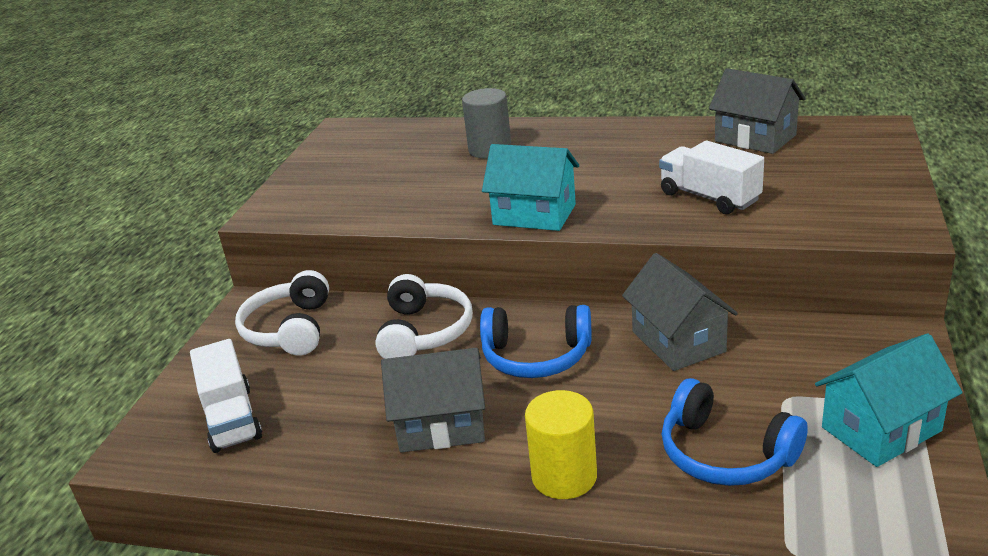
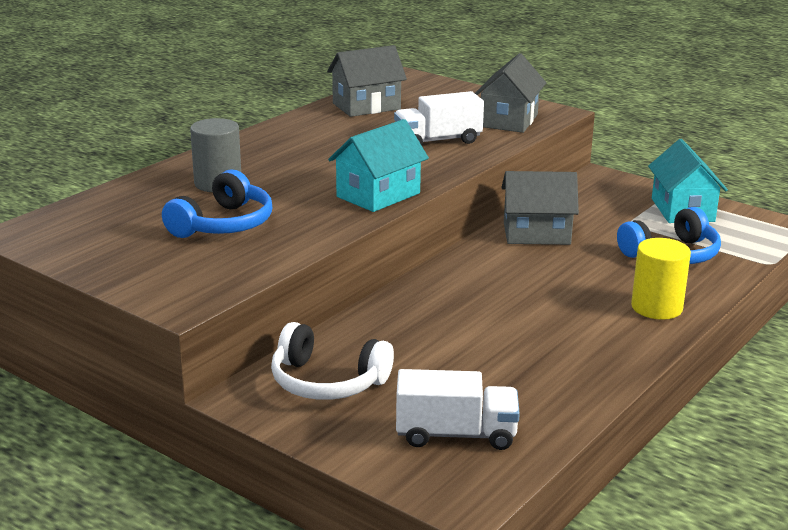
camera: 70 degrees left, 5 degrees down
white headphones [375,274,473,359] -> none
grey house [381,348,485,452] -> grey house moved to [475,53,546,133]
blue headphones [480,305,591,378] -> blue headphones moved to [162,169,272,238]

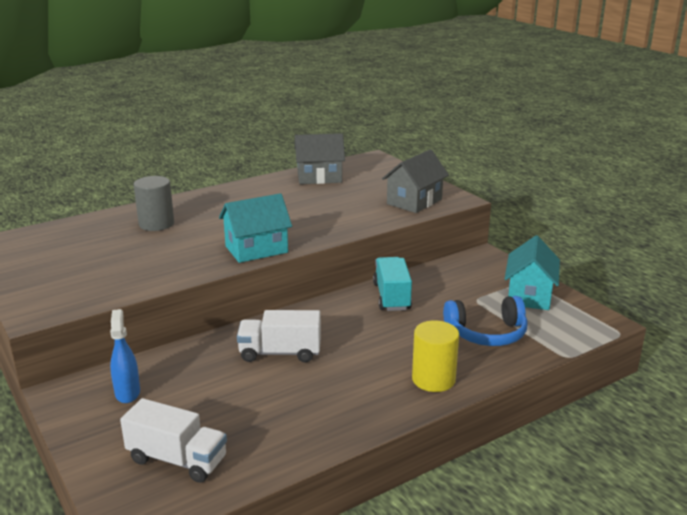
camera: 20 degrees right, 0 degrees up
blue headphones [162,169,272,238] -> none
white headphones [271,322,394,400] -> blue spray bottle [110,309,140,403]
white truck [394,91,484,146] -> white truck moved to [237,310,321,362]
grey house [501,171,579,245] -> turquoise truck [373,257,412,311]

